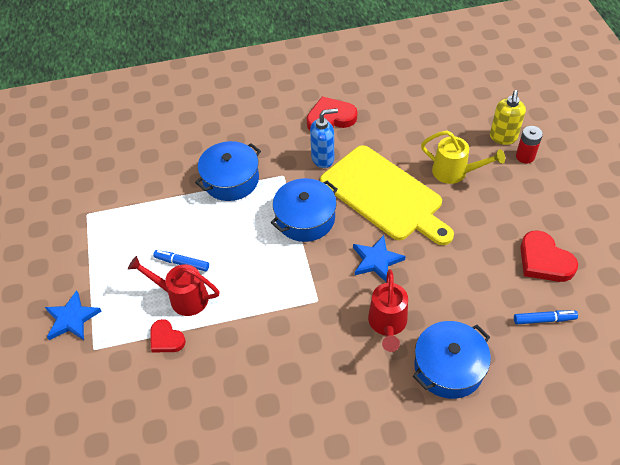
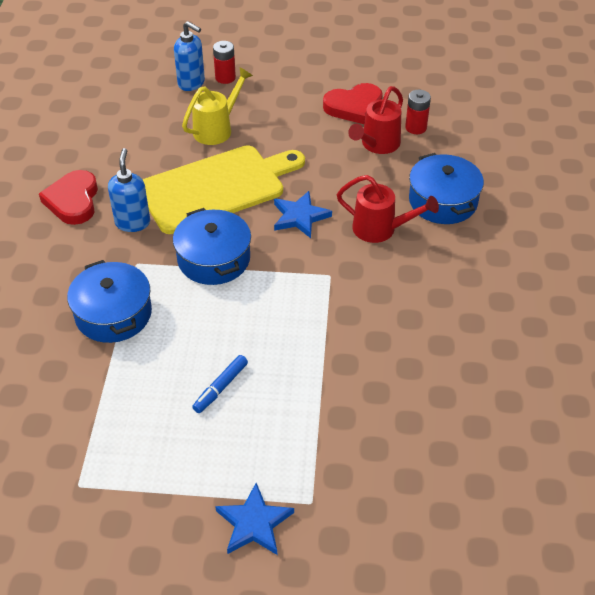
camera: 75 degrees left, 5 degrees down
red watering can [128,256,220,316] -> red watering can moved to [348,86,403,154]
red heart [151,319,186,352] -> none
yellow soap dispenser [490,90,526,145] -> blue soap dispenser [174,21,205,91]
blue marker [514,310,578,324] -> red battery [405,90,431,134]

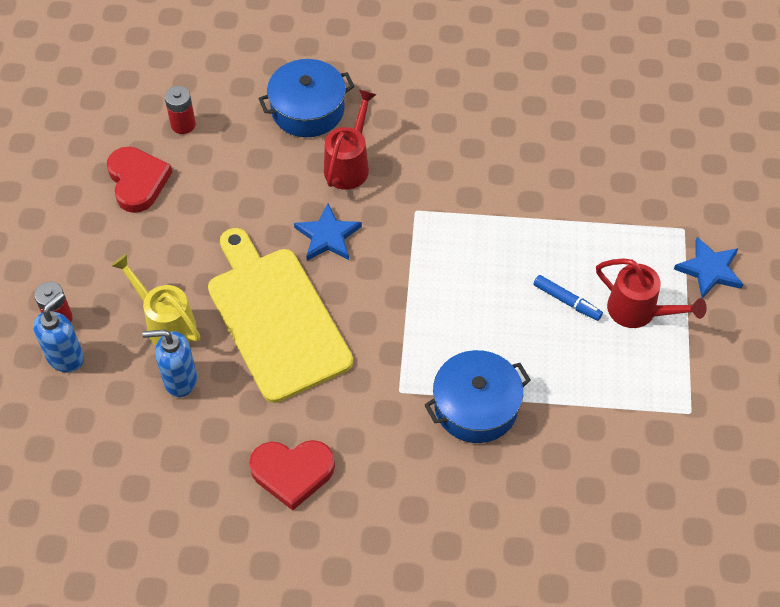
camera: 90 degrees left, 10 degrees up
blue soap dispenser [108,148,150,232] -> blue soap dispenser moved to [143,330,197,397]
blue pot [173,208,251,285] -> none
red watering can [348,86,403,154] -> red watering can moved to [596,258,707,328]

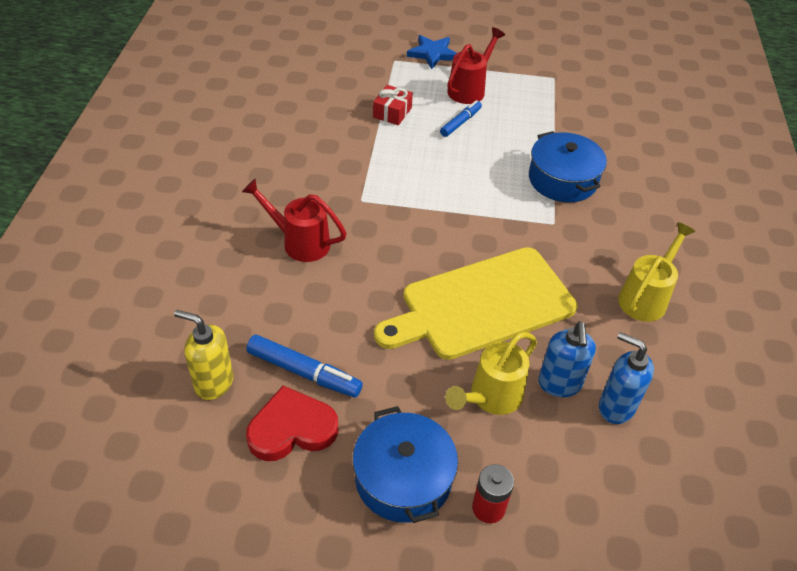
camera: 90 degrees left, 10 degrees down
blue soap dispenser [33,292,84,372] -> blue soap dispenser moved to [599,332,654,424]
red battery [164,86,196,134] -> yellow soap dispenser [174,310,233,400]
red heart [249,440,335,511] -> yellow watering can [618,222,695,322]
blue pot [258,59,354,137] -> blue pot moved to [353,406,458,523]
blue star [294,203,362,261] -> none
none -> blue marker [246,335,363,398]
none -> red gift [373,85,413,125]

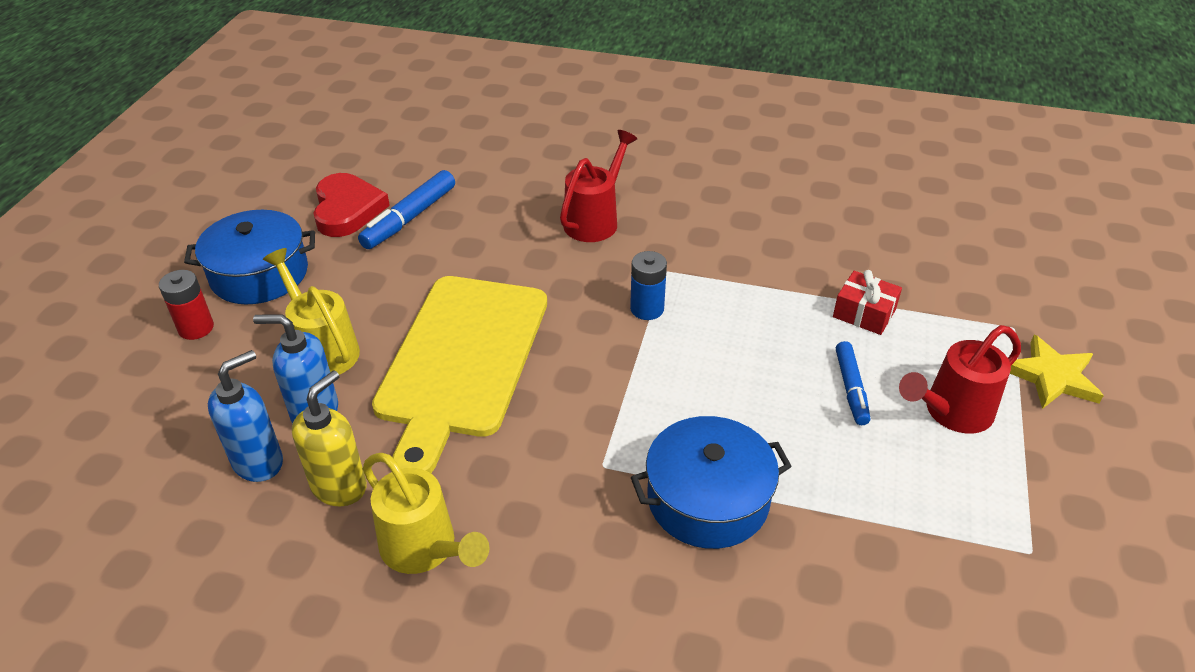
camera: 100 degrees right, 5 degrees down
yellow soap dispenser [174,310,233,400] -> yellow soap dispenser moved to [292,371,367,506]
yellow cutting board [374,247,578,360] -> yellow cutting board turned 150 degrees counterclockwise [372,276,547,473]
blue star [407,35,457,69] -> yellow star [1010,335,1104,409]
blue marker [440,100,482,137] -> blue marker turned 45 degrees clockwise [836,341,870,425]
red watering can [447,27,505,104] -> red watering can turned 105 degrees clockwise [899,325,1021,434]
none -> blue battery [630,251,667,320]

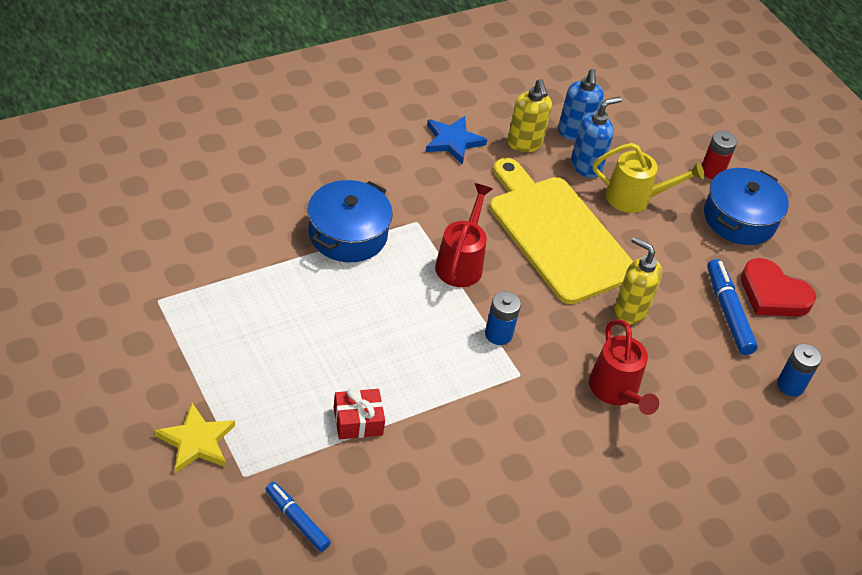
camera: 130 degrees right, 5 degrees up
yellow watering can [363,453,490,574] -> blue star [425,116,487,165]
blue marker [836,341,870,425] -> blue marker moved to [266,482,331,552]
red watering can [899,325,1021,434] -> red watering can moved to [435,183,493,287]
none -> yellow soap dispenser [614,236,662,324]
none -> blue battery [777,344,822,397]

